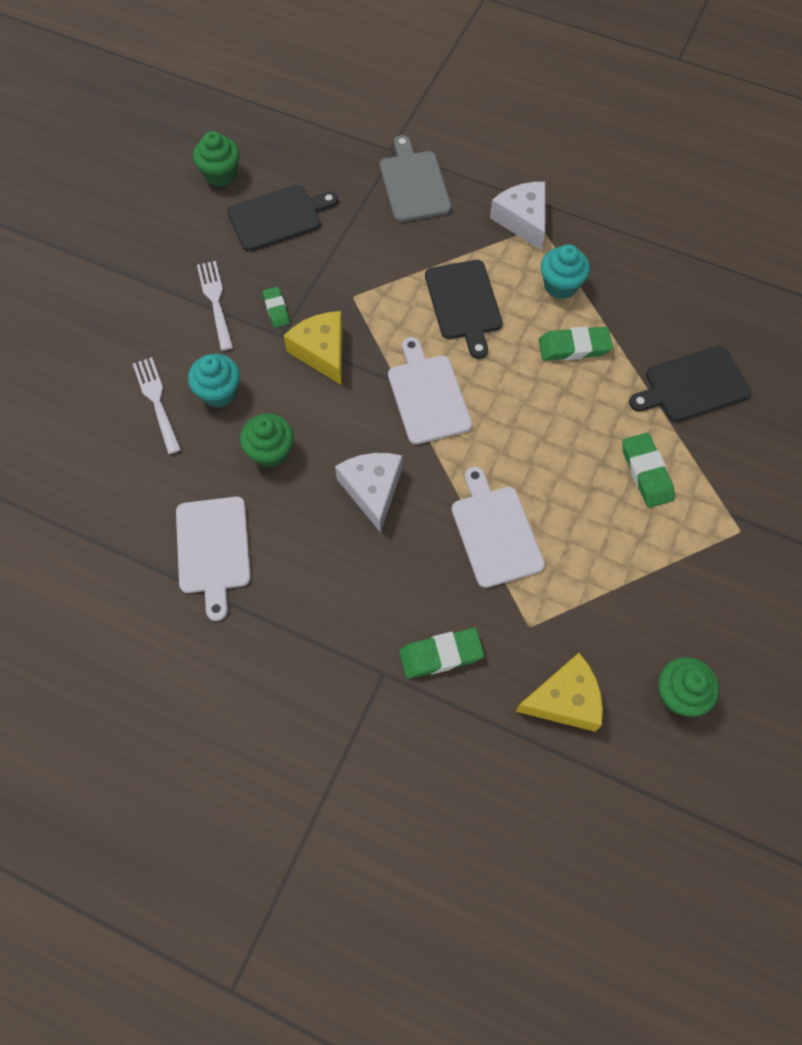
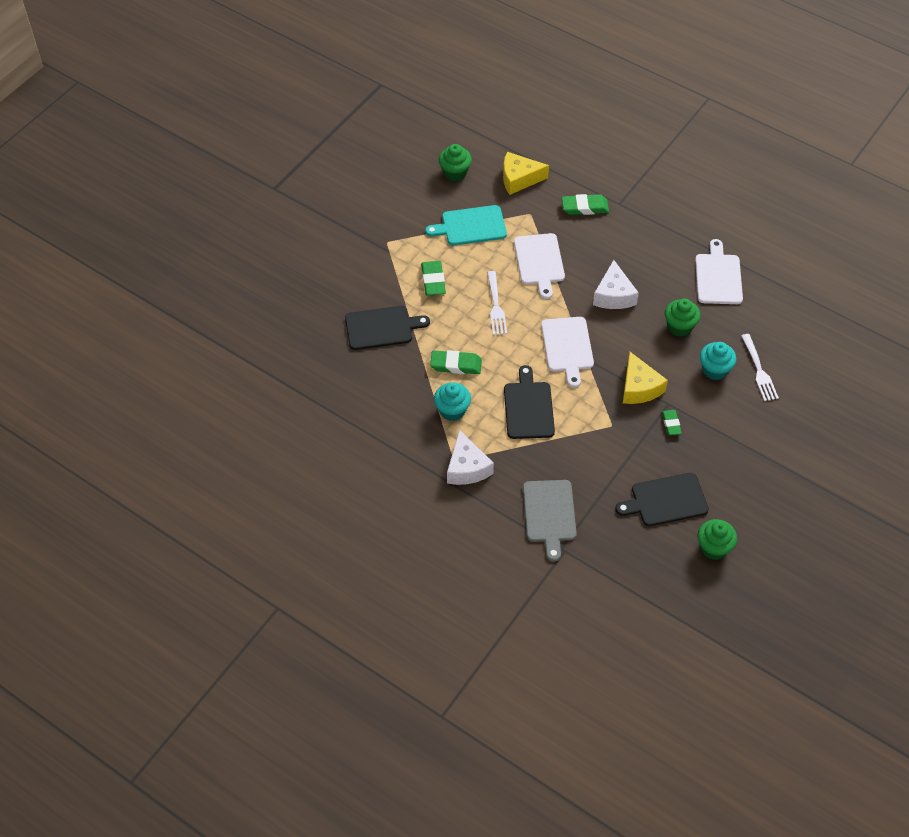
camera: 170 degrees left, 10 degrees down
white fork [197,261,233,351] -> white fork moved to [487,271,507,335]
none -> turquoise cutting board [425,205,507,245]

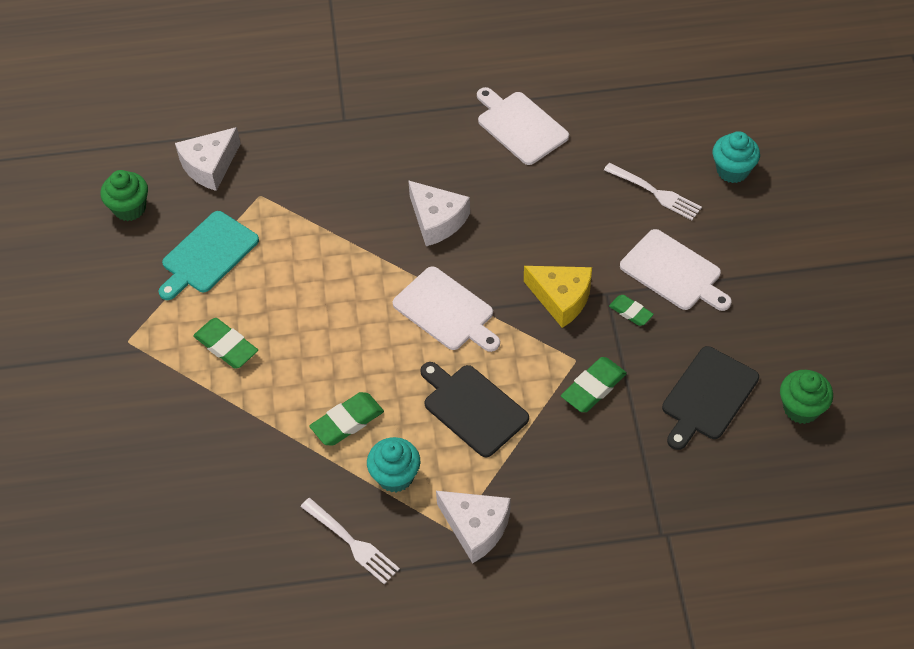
camera: 40 degrees left, 0 degrees up
black cutting board [345,306,430,350] -> none
white fork [487,271,507,335] -> white fork moved to [300,498,400,584]
yellow cheese [503,152,549,195] -> white cheese [175,127,241,191]
white cutting board [514,233,565,299] -> white cutting board moved to [620,229,732,311]
grey cutting board [523,480,577,561] -> none
green eraser [562,194,609,215] -> green eraser moved to [561,357,627,412]
green cupcake [665,299,701,337] -> none
turquoise cupcake [700,342,736,380] -> turquoise cupcake moved to [713,131,760,183]

